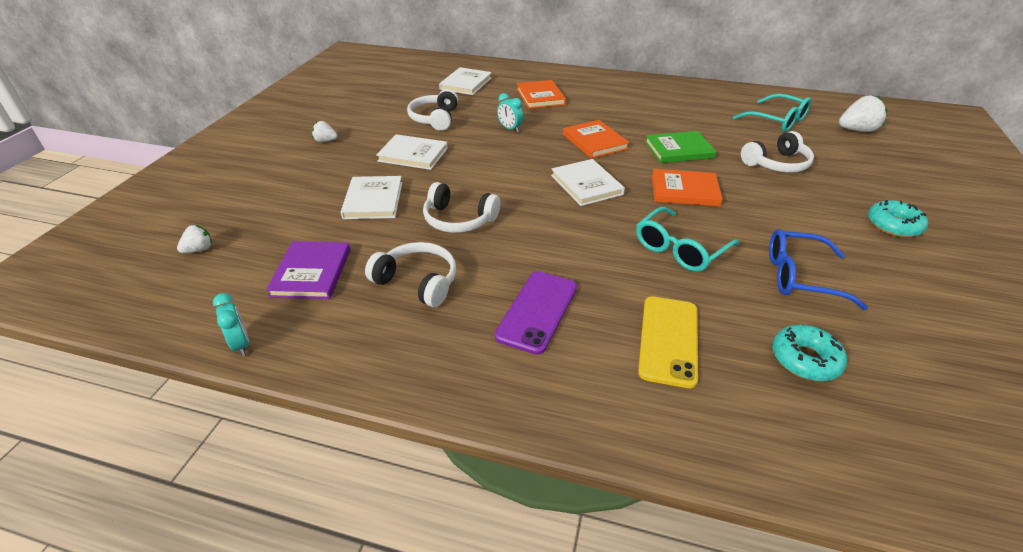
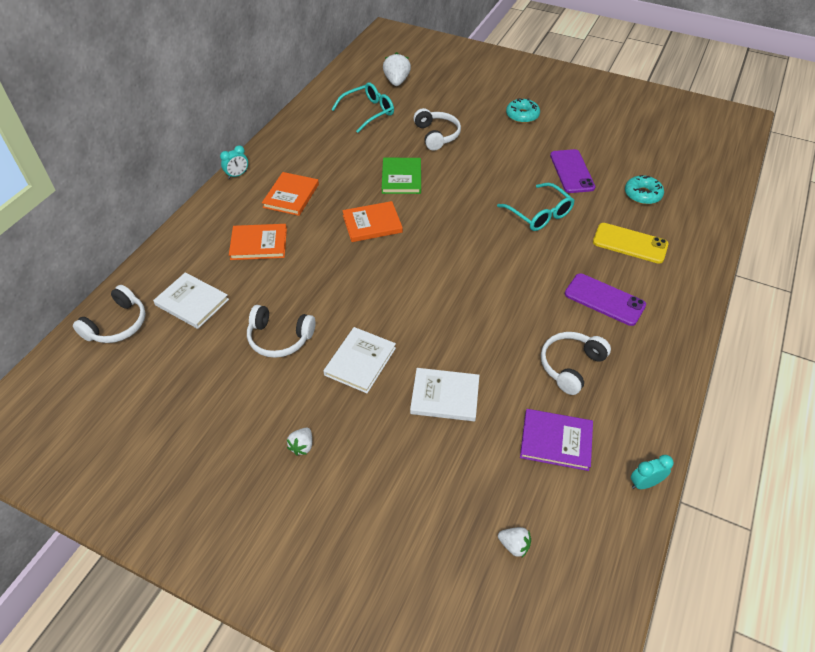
camera: 80 degrees left, 10 degrees up
white strawberry [177,225,212,253] -> white strawberry turned 150 degrees clockwise [498,527,531,557]
white headphones [423,182,500,233] -> white headphones moved to [73,285,146,343]
turquoise clock [497,93,523,132] -> turquoise clock moved to [220,145,248,179]
white book [551,159,625,206] -> none
orange book [652,169,723,206] -> orange book moved to [262,172,319,216]
blue glasses [769,229,868,310] -> purple phone [550,149,595,193]

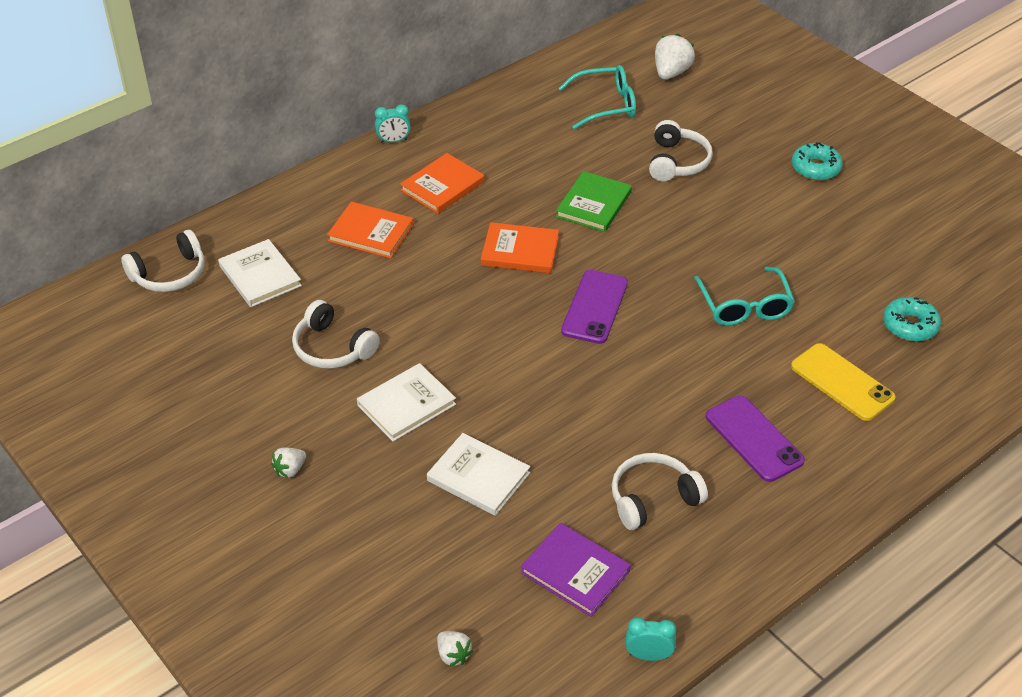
camera: 25 degrees right, 5 degrees down
purple phone [550,149,595,193] -> purple phone moved to [561,270,628,344]

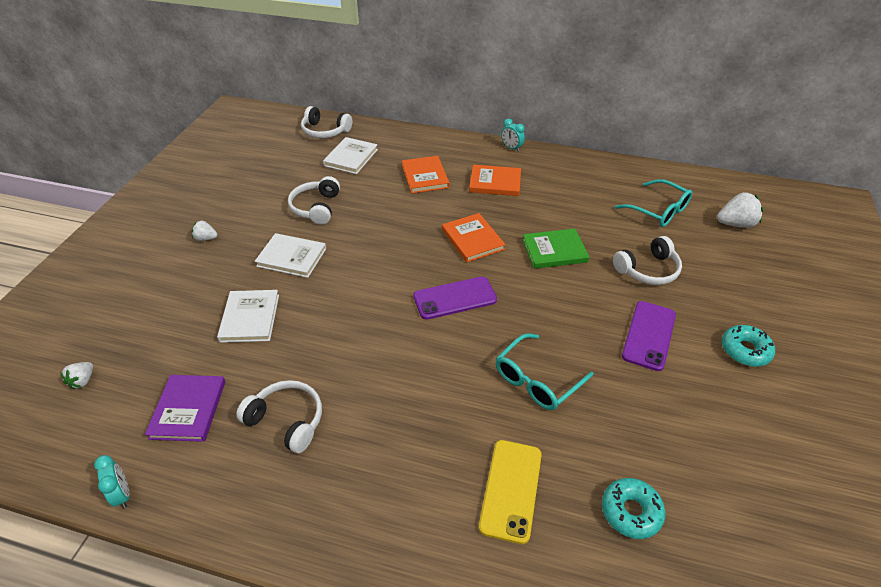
camera: 55 degrees right, 0 degrees up
purple phone [706,396,805,482] -> purple phone moved to [622,301,676,371]

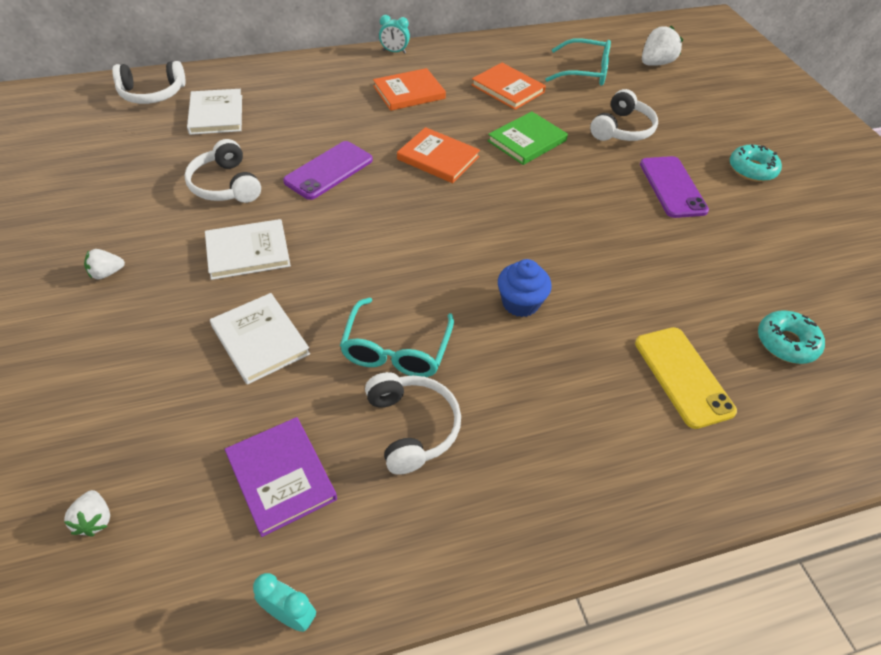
camera: 35 degrees left, 5 degrees up
white headphones [236,380,322,453] -> white headphones turned 75 degrees clockwise [365,372,461,475]
orange book [402,156,450,193] -> orange book moved to [472,63,546,110]
purple phone [413,277,497,320] -> purple phone moved to [283,141,373,200]
turquoise glasses [496,333,594,410] -> turquoise glasses moved to [340,298,454,377]
none -> blue cupcake [498,259,552,317]

